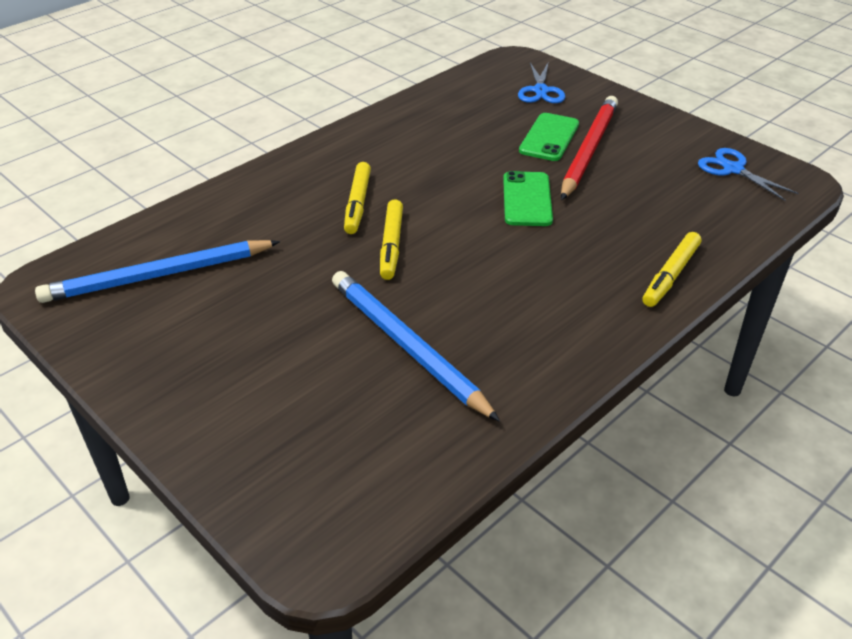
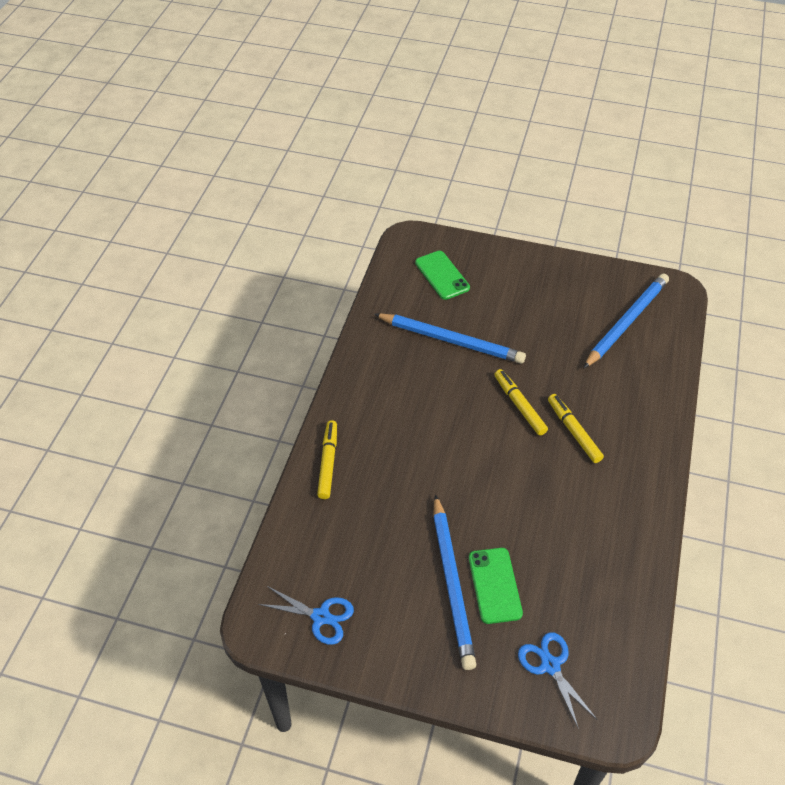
camera: 150 degrees right, 10 degrees up
green phone [503,171,553,226] -> green phone moved to [415,251,470,300]
red pencil [561,96,618,200] -> blue pencil [433,494,476,670]

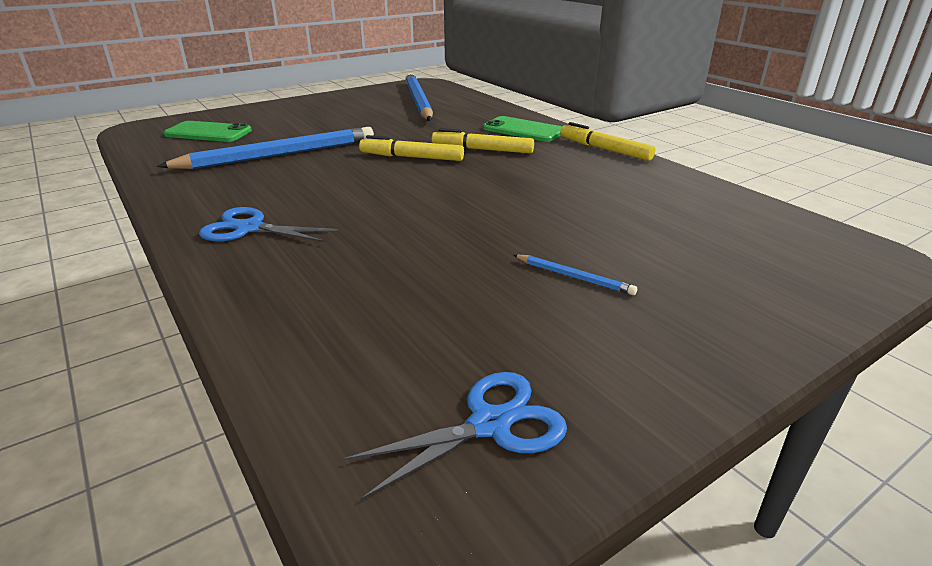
camera: 50 degrees left, 20 degrees down
yellow marker [317,420,337,499] -> yellow marker moved to [560,122,655,161]
blue pencil [433,494,476,670] -> blue pencil [514,255,637,295], size x0.42
green phone [469,548,523,624] -> green phone moved to [483,116,563,142]
blue scissors [518,633,597,729] -> blue scissors moved to [199,207,338,242]

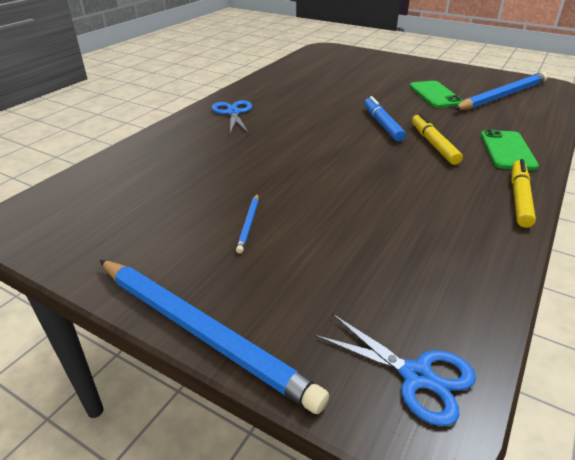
camera: 65 degrees right, 5 degrees up
blue pencil [157,127,374,169] -> blue pencil moved to [100,260,329,414]
green phone [164,121,252,142] -> green phone moved to [410,81,463,108]
blue scissors [342,372,567,500] -> blue scissors moved to [315,314,476,426]
yellow marker [359,135,464,161] -> blue marker [364,96,406,142]

